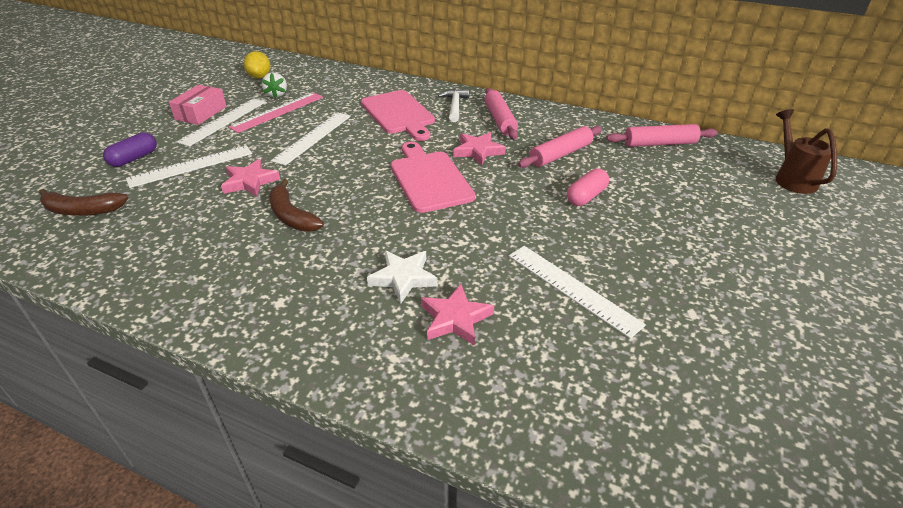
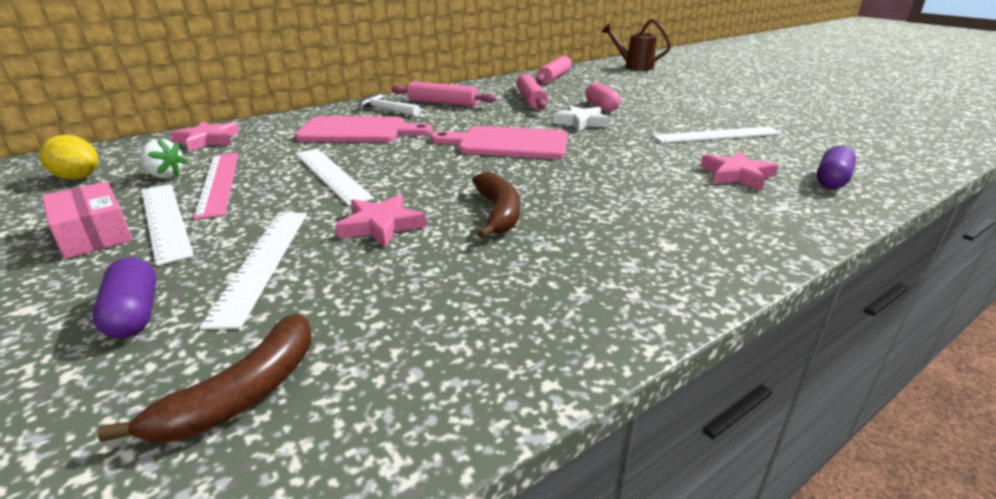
camera: 60 degrees left, 10 degrees down
brown banana [269,179,324,232] -> brown banana turned 90 degrees counterclockwise [472,172,520,239]
white star [367,251,438,304] -> white star moved to [552,105,610,132]
pink star [453,132,506,165] -> pink star moved to [171,121,240,152]
none -> purple capsule [817,146,856,189]

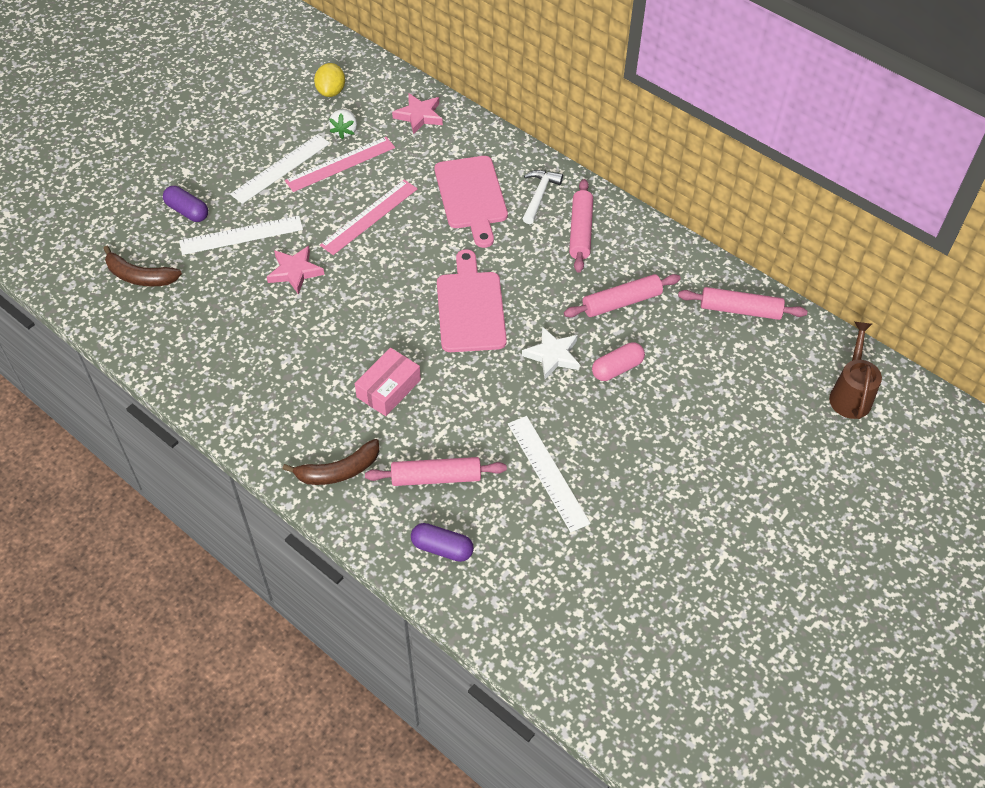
camera: 75 degrees right, 25 degrees up
pink box [42,181,133,259] -> pink box moved to [355,348,421,416]
purple capsule [92,257,157,339] -> purple capsule turned 75 degrees clockwise [163,186,208,222]
white ruler [296,149,374,206] -> pink ruler [320,180,418,255]
brown banana [472,172,520,239] -> brown banana moved to [282,439,379,485]
pink star [701,151,778,190] -> pink rolling pin [365,457,507,486]

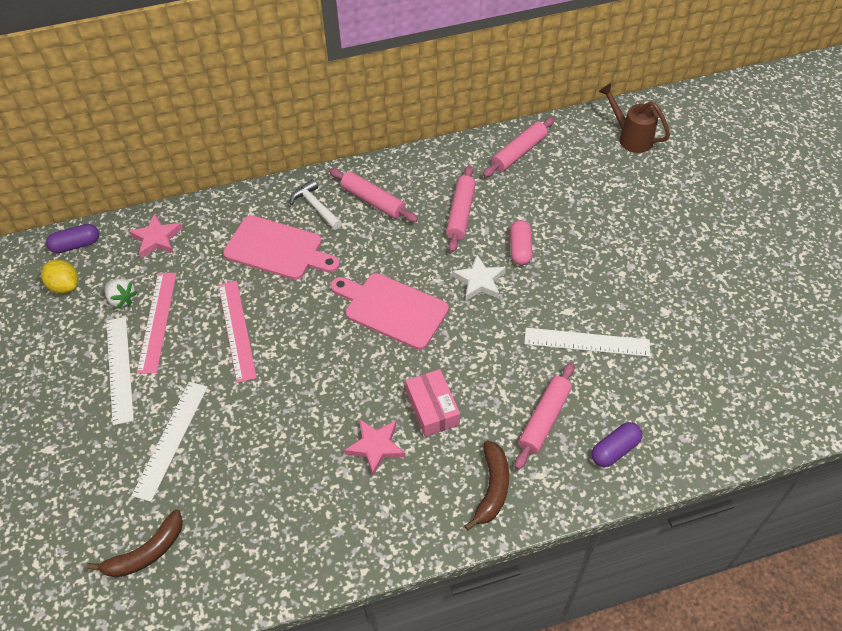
camera: 55 degrees left, 0 degrees up
purple capsule [163,186,208,222] -> purple capsule moved to [46,224,99,253]
pink star [267,246,324,295] -> pink star moved to [344,419,405,476]

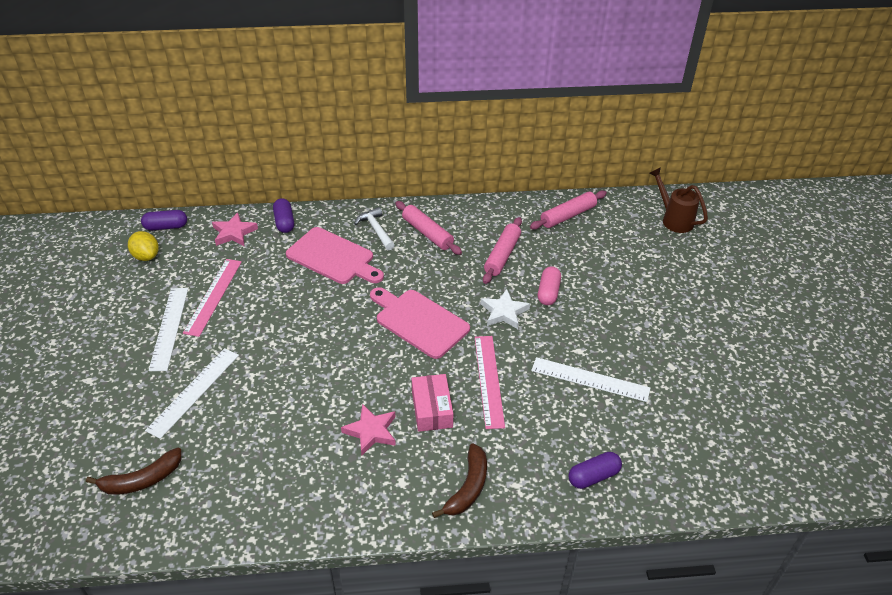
camera: 10 degrees right, 10 degrees down
white strawberry [105,278,137,308] -> none
pink ruler [218,281,257,383] -> pink ruler moved to [475,336,505,429]
pink rolling pin [515,363,574,470] -> none
none -> purple capsule [273,198,294,233]

